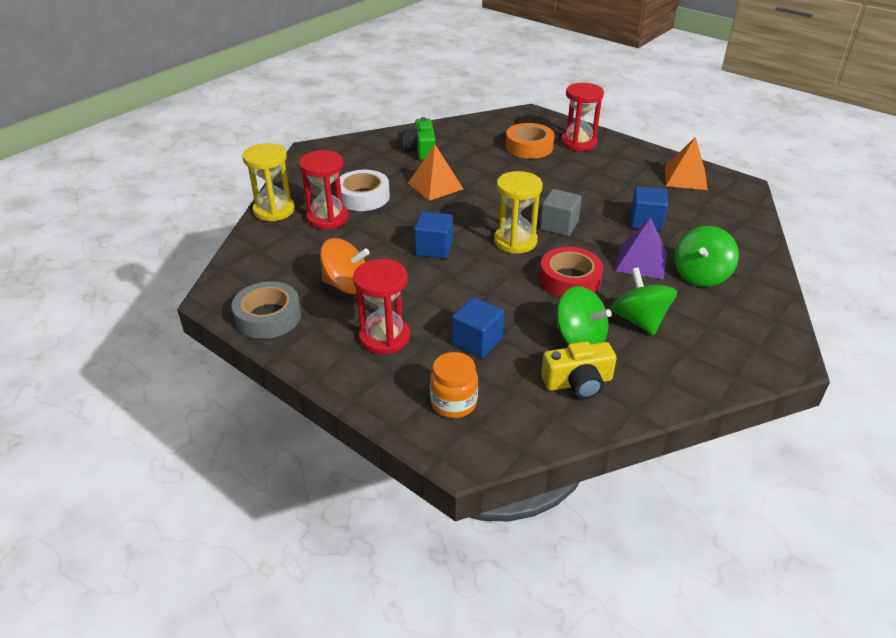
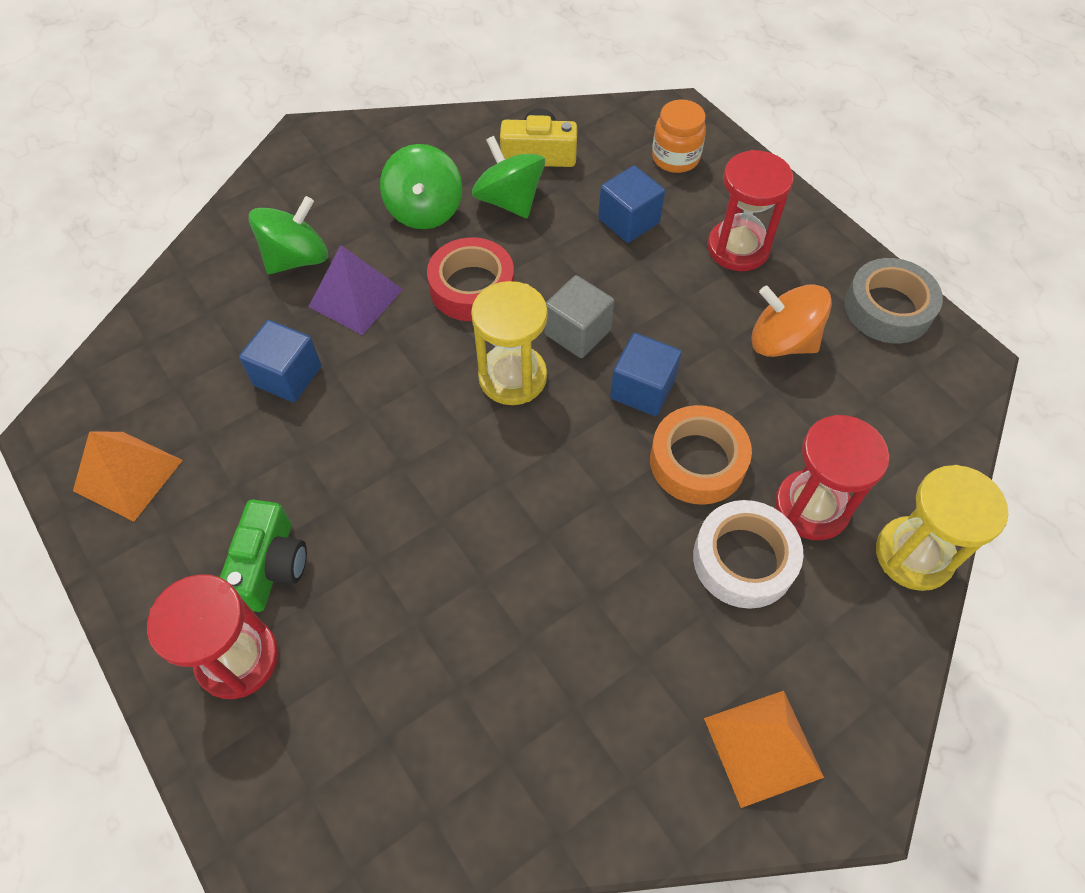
camera: 165 degrees left, 20 degrees up
green camera [403,117,436,160] -> green camera moved to [220,500,307,612]
orange pyramid [408,145,463,201] -> orange pyramid moved to [704,691,824,808]
orange tape [506,123,555,159] -> orange tape moved to [650,405,752,505]
grey cube [540,189,582,236] -> grey cube moved to [544,275,614,358]

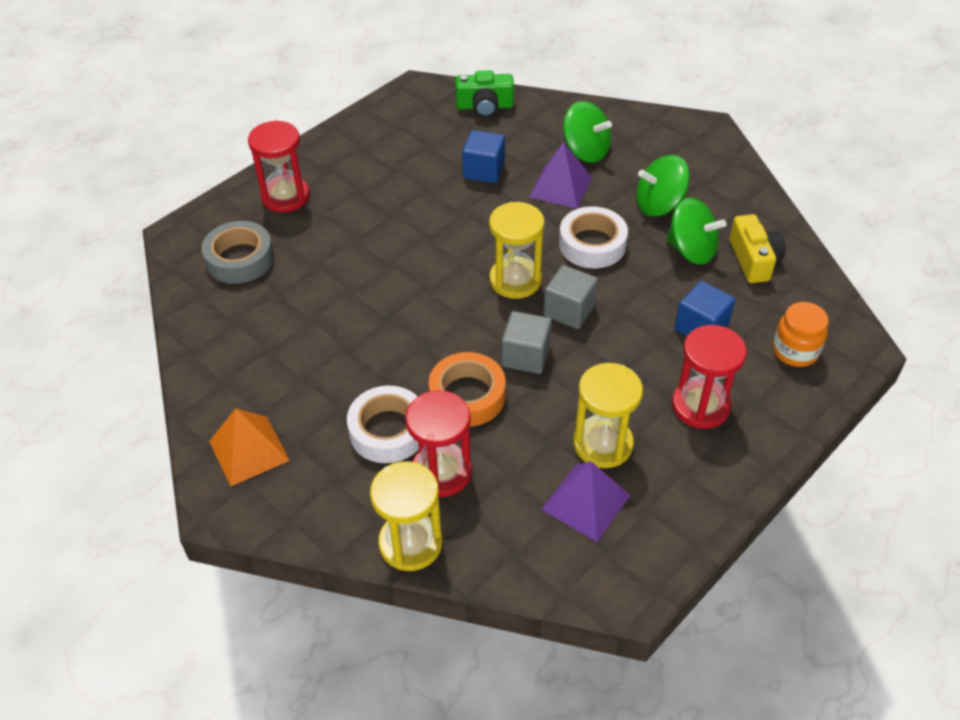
camera: 80 degrees right, 10 degrees down
orange pyramid [73,431,183,522] -> none
green camera [220,500,307,612] -> green camera moved to [456,70,514,118]
red tape [427,237,514,321] -> white tape [559,206,628,268]
green spinning top [472,136,545,219] -> green spinning top turned 75 degrees clockwise [666,198,726,265]
blue cube [610,333,682,416] -> grey cube [501,311,552,374]
orange spinning top [751,284,832,357] -> yellow hourglass [573,363,643,468]
grey tape [845,258,943,344] -> grey tape moved to [202,221,274,284]
none -> purple pyramid [541,461,630,542]

